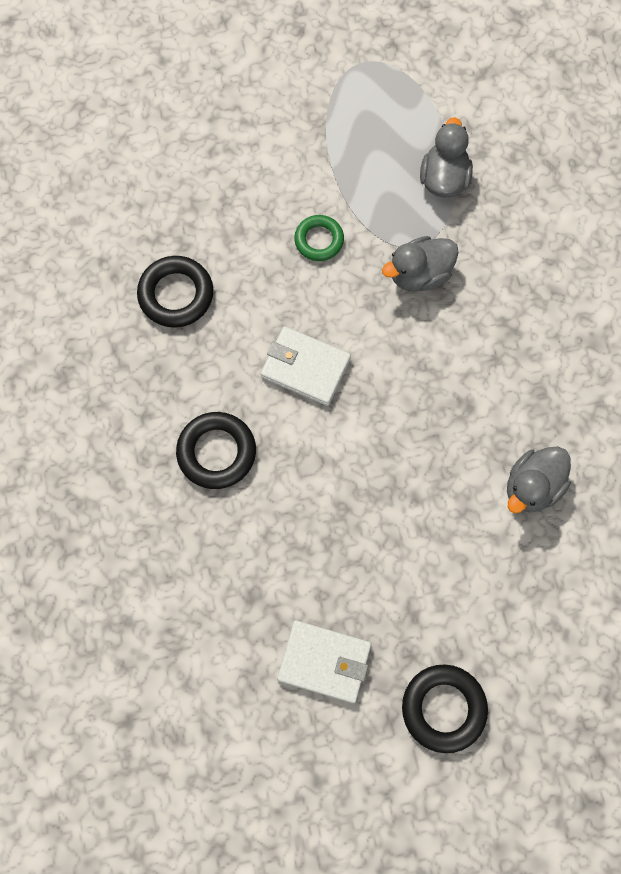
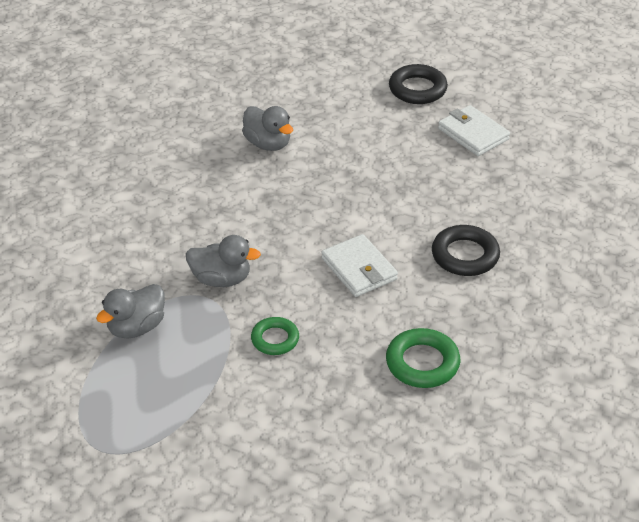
camera: 145 degrees left, 30 degrees down
black ring [137,256,213,328] -> green ring [386,328,460,388]
grey duck [507,446,571,513] -> grey duck turned 60 degrees clockwise [242,106,293,151]

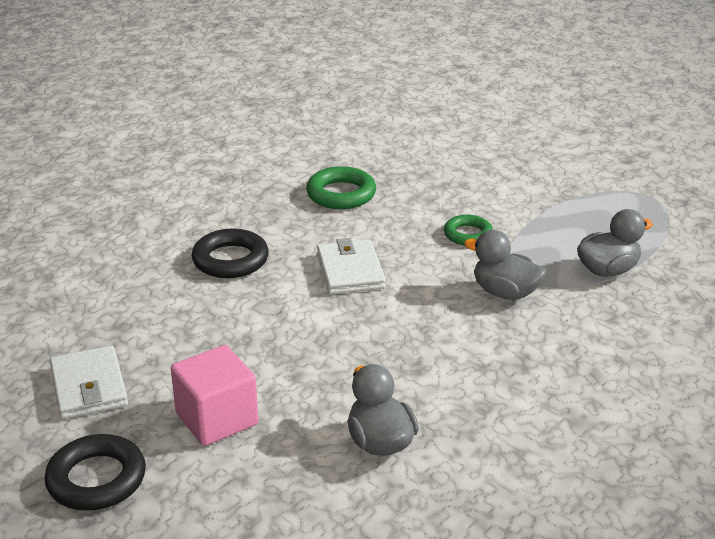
camera: 160 degrees left, 10 degrees down
none -> pink cube [171,345,258,446]

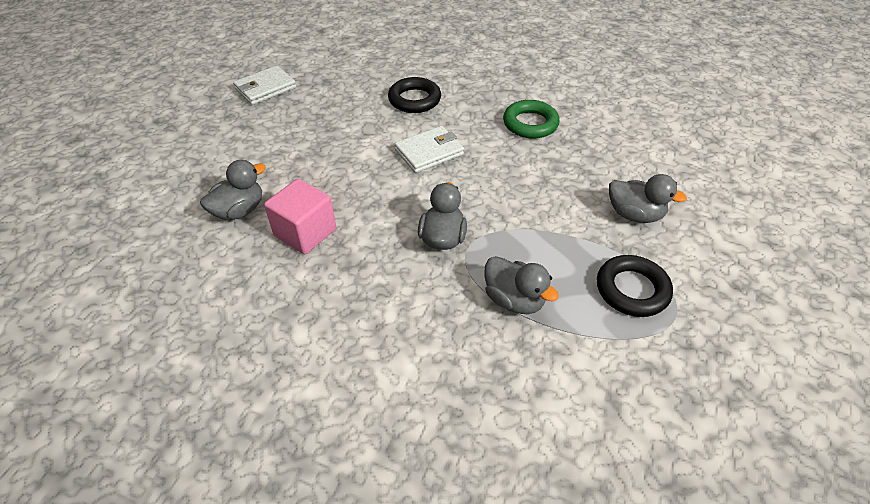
camera: 70 degrees right, 15 degrees up
black ring [45,434,146,511] -> black ring moved to [597,255,673,317]
pink cube [171,345,258,446] -> pink cube moved to [264,179,336,254]
green ring [444,215,493,245] -> none
none -> grey duck [609,174,687,223]

